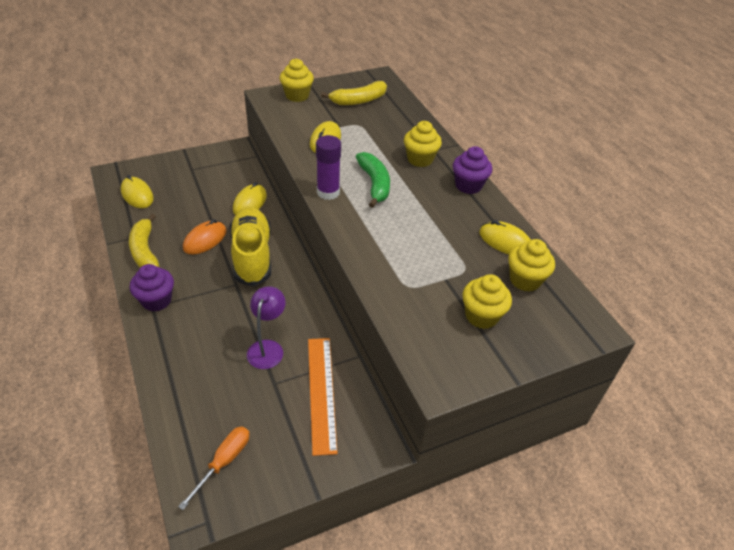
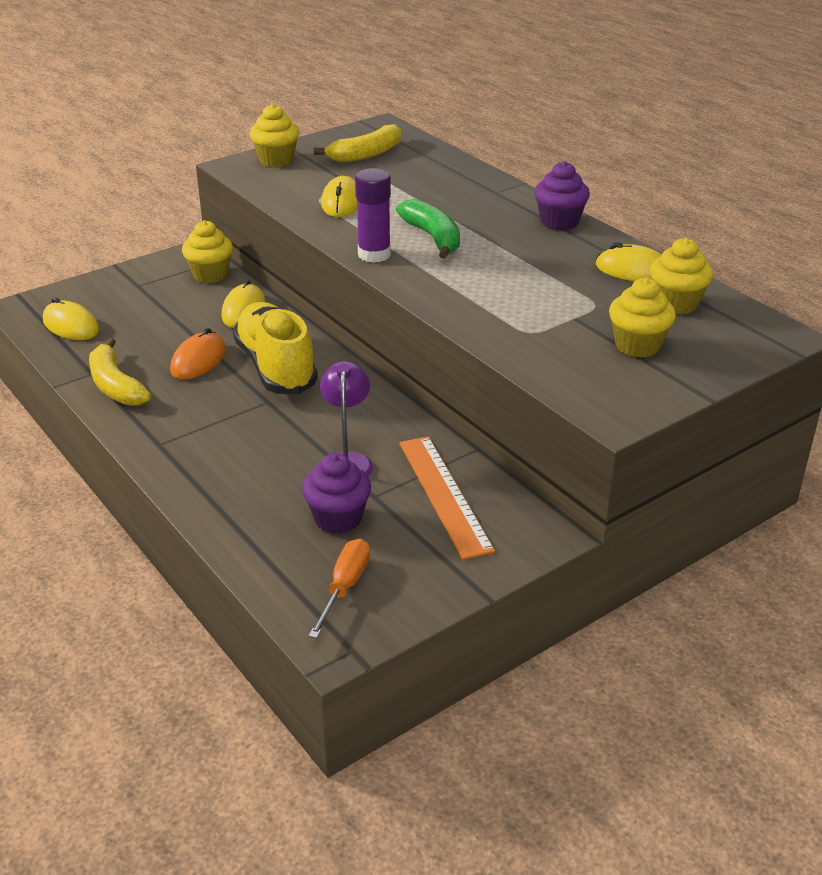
camera: 10 degrees left, 10 degrees down
purple cupcake [130,264,174,312] -> purple cupcake moved to [302,453,371,534]
yellow cupcake [404,121,442,167] -> yellow cupcake moved to [182,220,233,283]

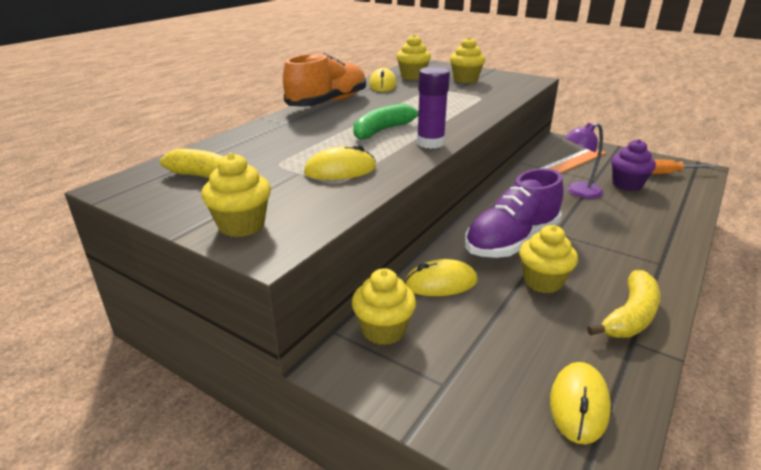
camera: 110 degrees left, 5 degrees down
orange mouse [170,328,226,380] -> yellow cupcake [519,225,578,293]
yellow shoe [233,302,318,394] -> purple shoe [465,168,564,258]
purple cupcake [534,161,590,231] -> orange shoe [283,53,366,107]

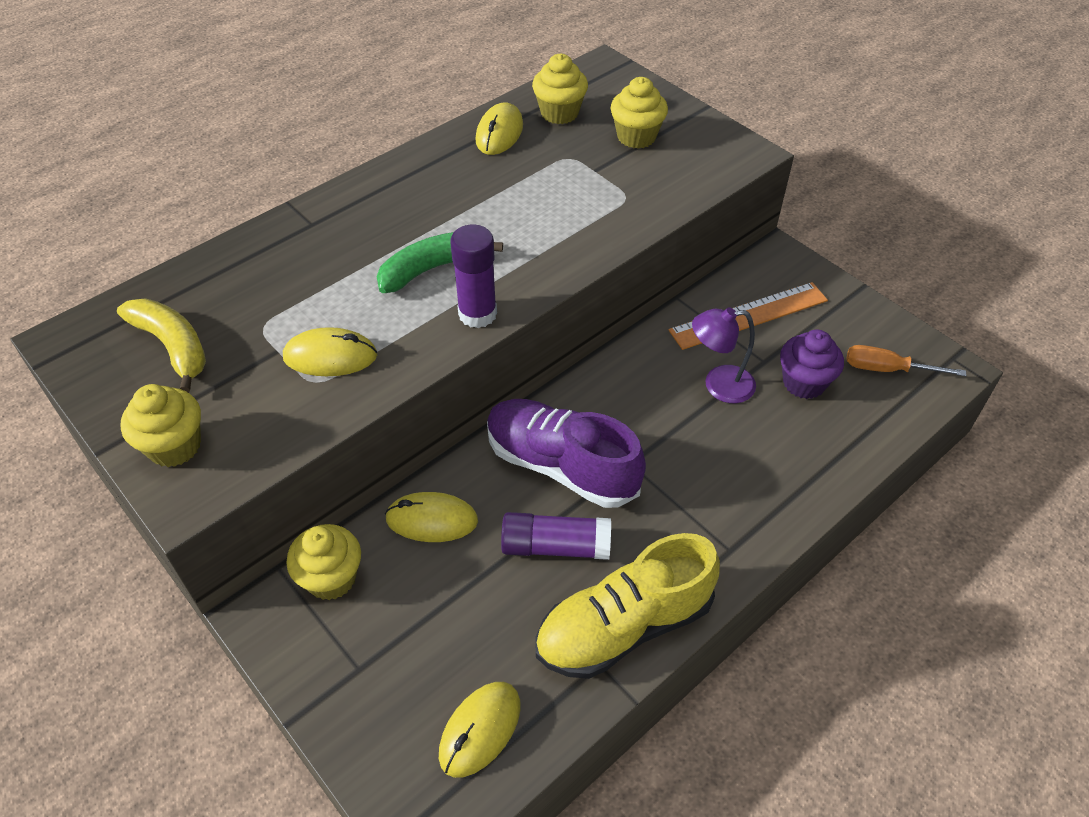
camera: 15 degrees right, 20 degrees up
orange shoe [283,53,366,107] -> none
purple shoe [465,168,564,258] -> purple shoe turned 60 degrees clockwise [487,399,646,508]
yellow cupcake [519,225,578,293] -> purple glue stick [501,512,611,560]
yellow banana [587,270,661,338] -> yellow shoe [535,533,720,679]

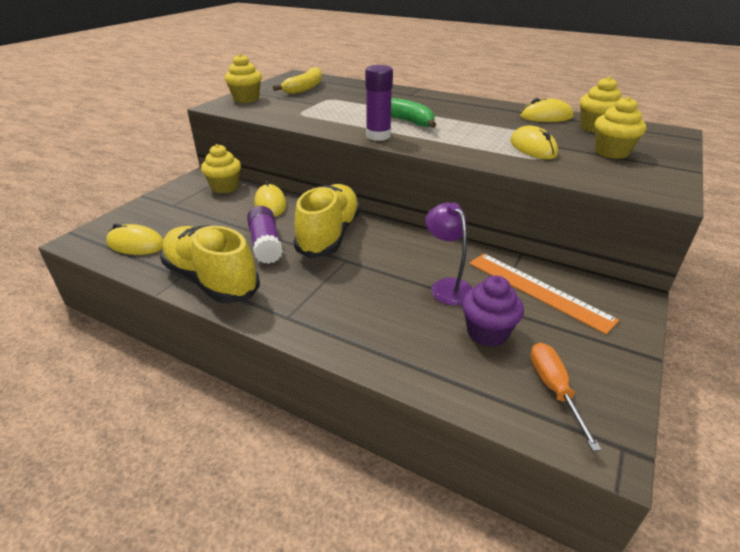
camera: 70 degrees right, 15 degrees down
yellow mouse [283,327,377,376] -> yellow mouse moved to [510,125,558,159]
purple shoe [487,399,646,508] -> yellow shoe [294,184,361,258]

